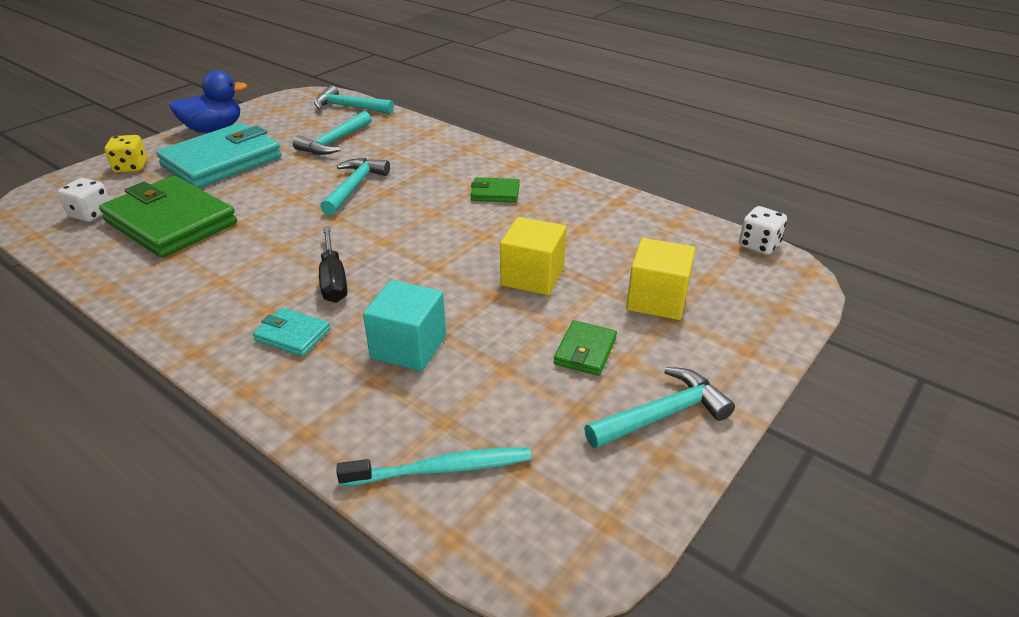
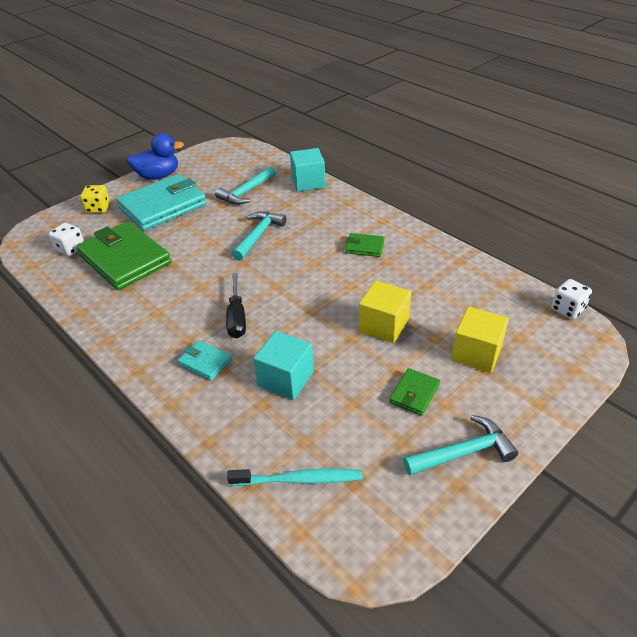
camera: 10 degrees right, 5 degrees up
turquoise hammer [314,86,394,114] -> none
none -> turquoise cube [290,148,325,192]

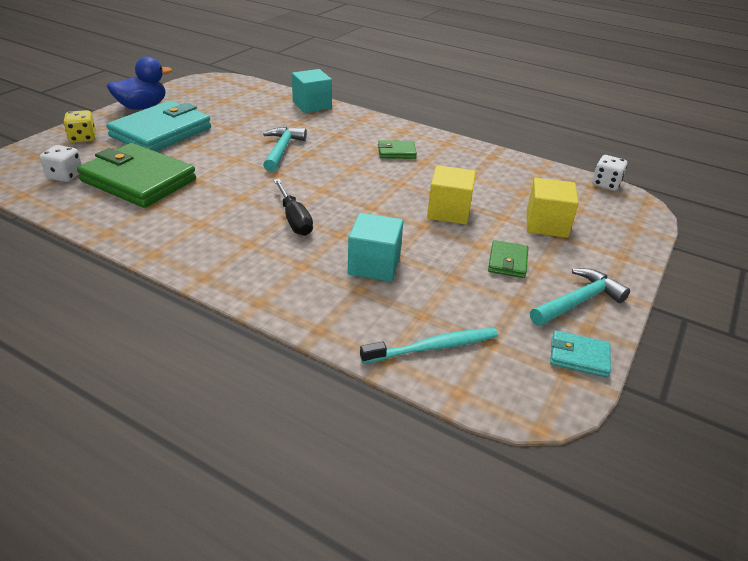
camera: 20 degrees left, 5 degrees down
turquoise wallet [178,340,232,381] -> turquoise wallet moved to [550,330,611,378]
turquoise hammer [215,166,276,205] -> none

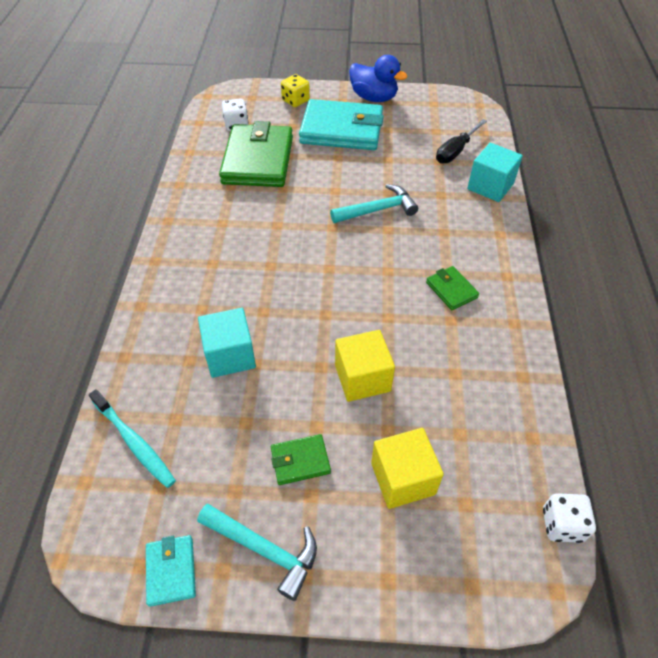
camera: 65 degrees right, 15 degrees up
black screwdriver [273,179,313,236] -> black screwdriver moved to [436,119,487,164]

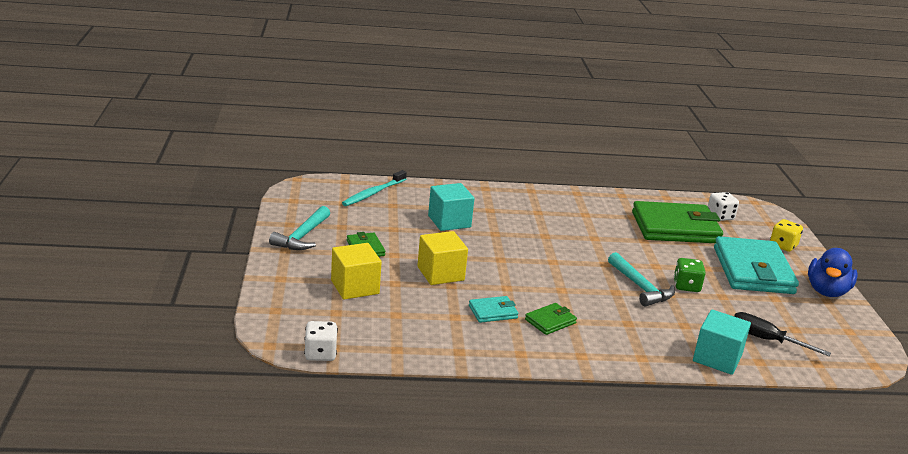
camera: 80 degrees right, 25 degrees down
turquoise wallet [146,535,196,607] -> turquoise wallet moved to [469,296,518,323]
none -> green dice [674,258,706,292]

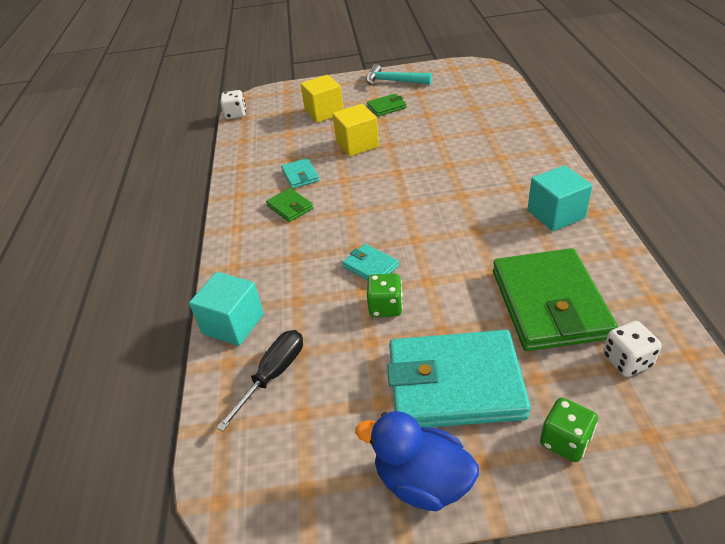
camera: 95 degrees right, 15 degrees up
turquoise toothbrush [342,170,407,206] -> none
turquoise cube [428,183,475,231] -> turquoise cube moved to [527,165,593,231]
turquoise hammer [608,252,675,307] -> turquoise wallet [343,244,399,280]
yellow dice [770,219,803,252] -> green dice [540,397,598,462]

